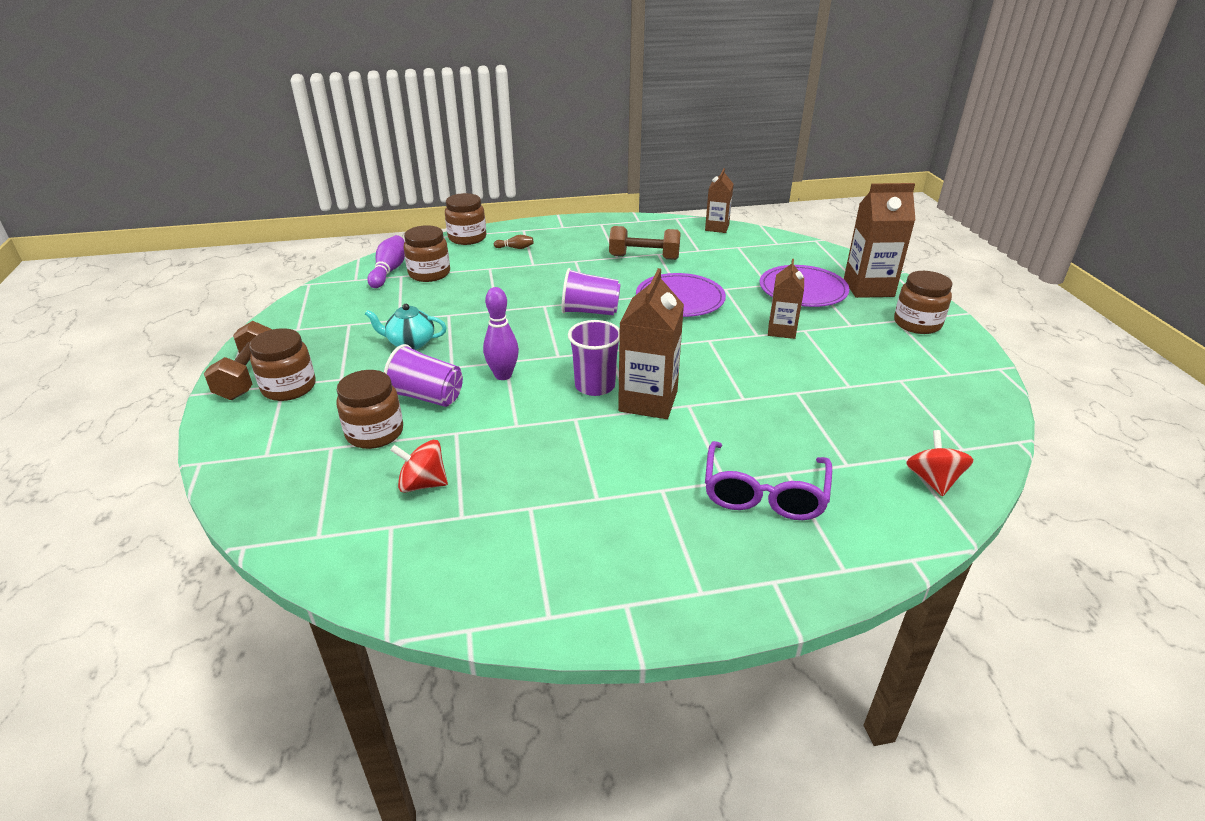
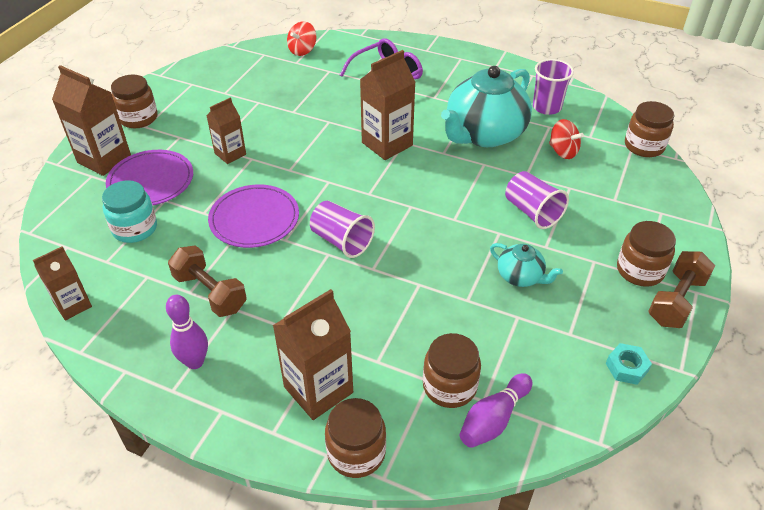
camera: 145 degrees left, 10 degrees up
brown jar [336,370,403,449] -> brown jar moved to [625,101,674,157]
purple bowling pin [483,287,519,380] -> purple bowling pin moved to [166,295,208,369]
brown bowling pin [494,235,534,249] -> brown carton [272,289,353,420]
purple cup [568,320,620,396] -> purple cup moved to [533,59,574,115]
none -> turquoise jar [102,180,157,243]
none -> turquoise teapot [441,66,532,147]
none -> turquoise nut [606,343,652,385]

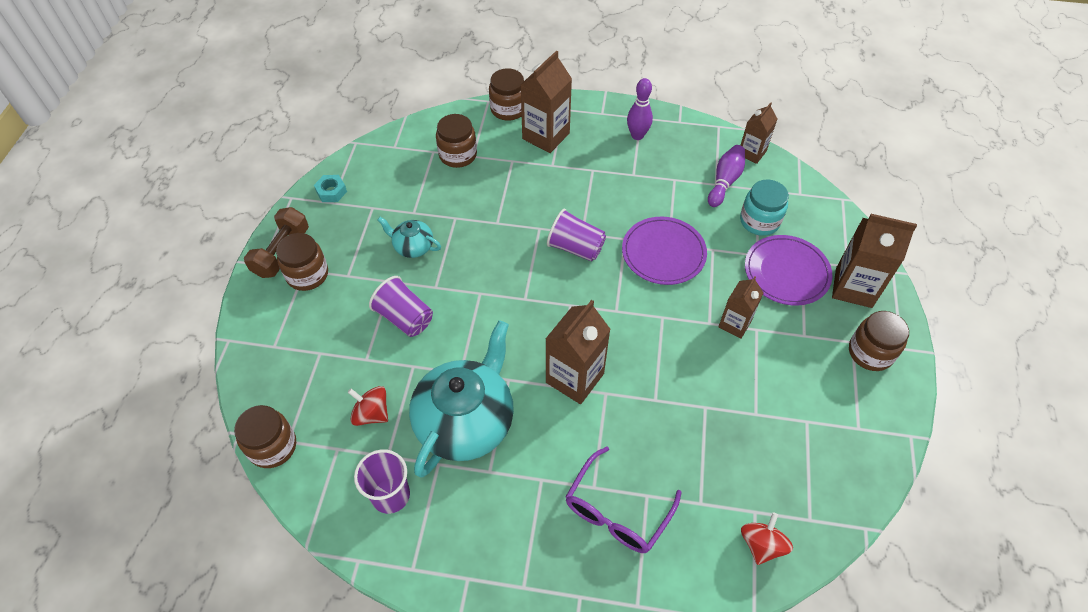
camera: 165 degrees right, 10 degrees up
brown dumbbell [168,245,247,317] -> none
purple bowling pin [460,373,532,448] -> purple bowling pin moved to [708,145,745,207]

